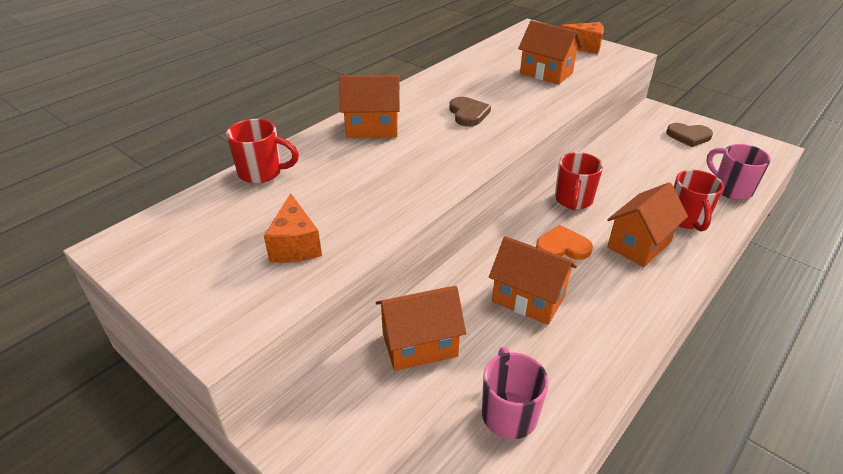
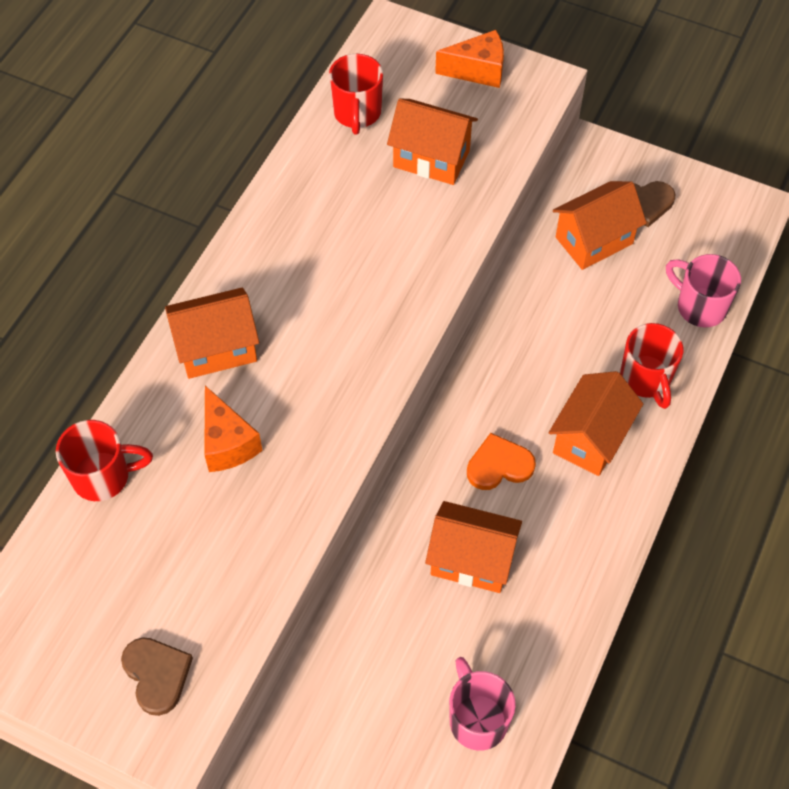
camera: 15 degrees left, 20 degrees up
orange cheese [264,193,322,263] -> orange cheese moved to [204,386,262,472]
orange house [376,286,466,371] -> orange house moved to [553,181,646,270]
brown heart [449,97,491,126] -> brown heart moved to [121,637,193,716]
red mug [555,152,603,210] -> red mug moved to [329,54,383,135]

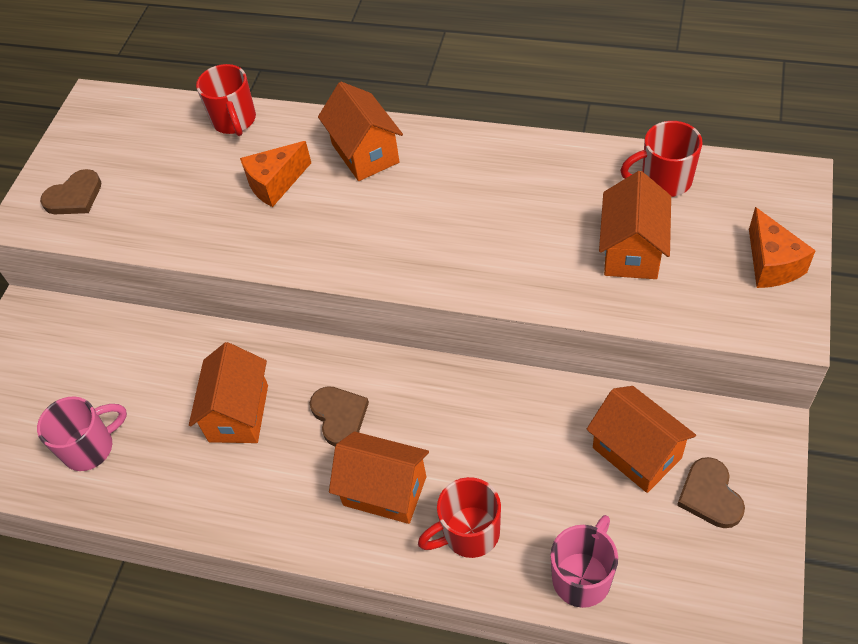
camera: 85 degrees right, 5 degrees down
orange heart [467,433,536,490] -> brown heart [310,386,369,446]

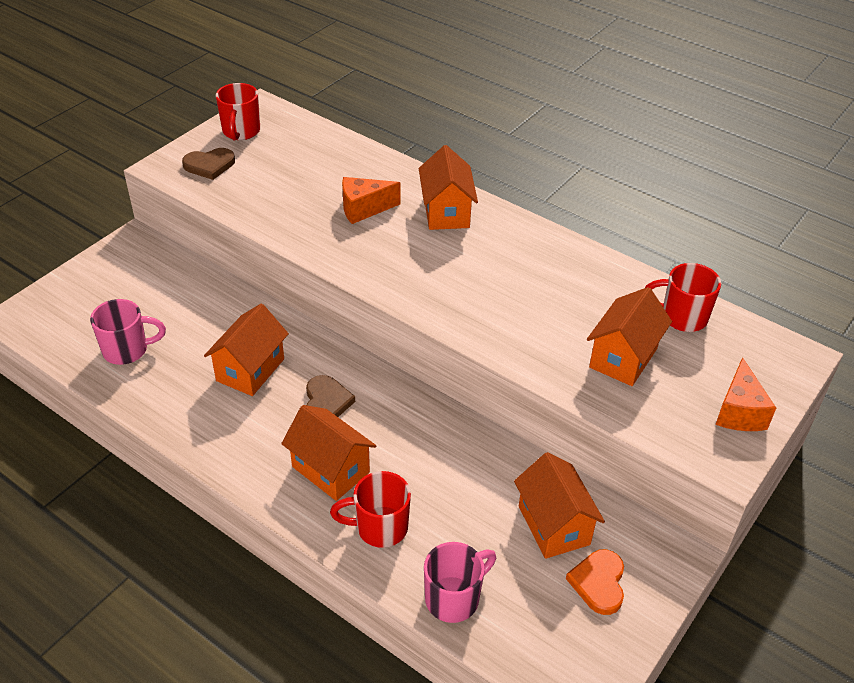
camera: 15 degrees right, 10 degrees down
red mug [196,64,256,136] -> red mug moved to [216,83,260,140]
brown heart [677,457,745,528] -> orange heart [566,549,624,615]

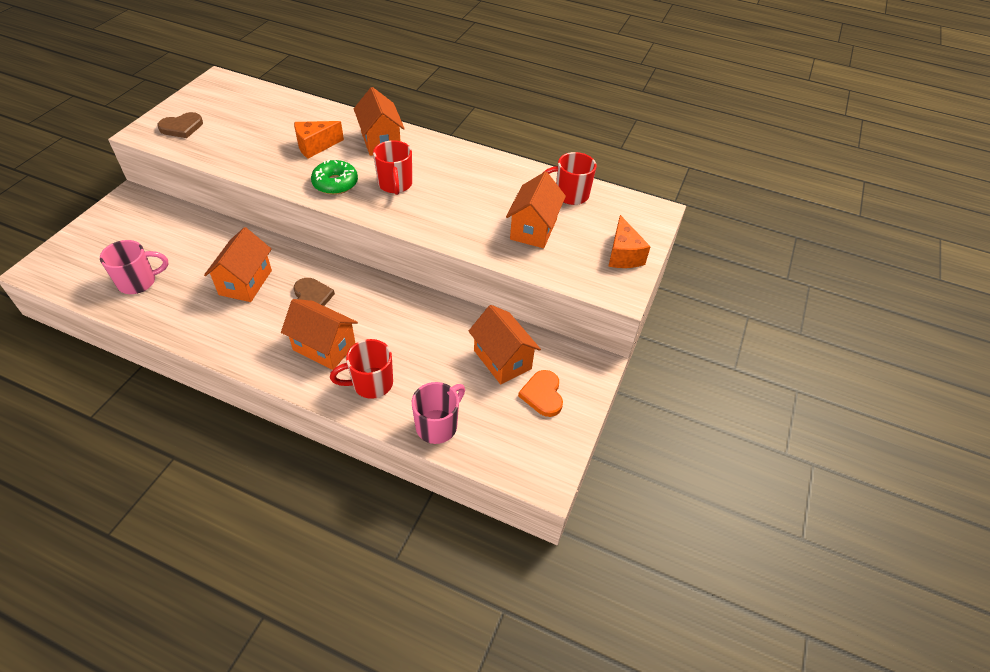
camera: 15 degrees left, 5 degrees up
red mug [216,83,260,140] -> red mug moved to [373,140,412,195]
none -> green donut [311,160,358,195]

